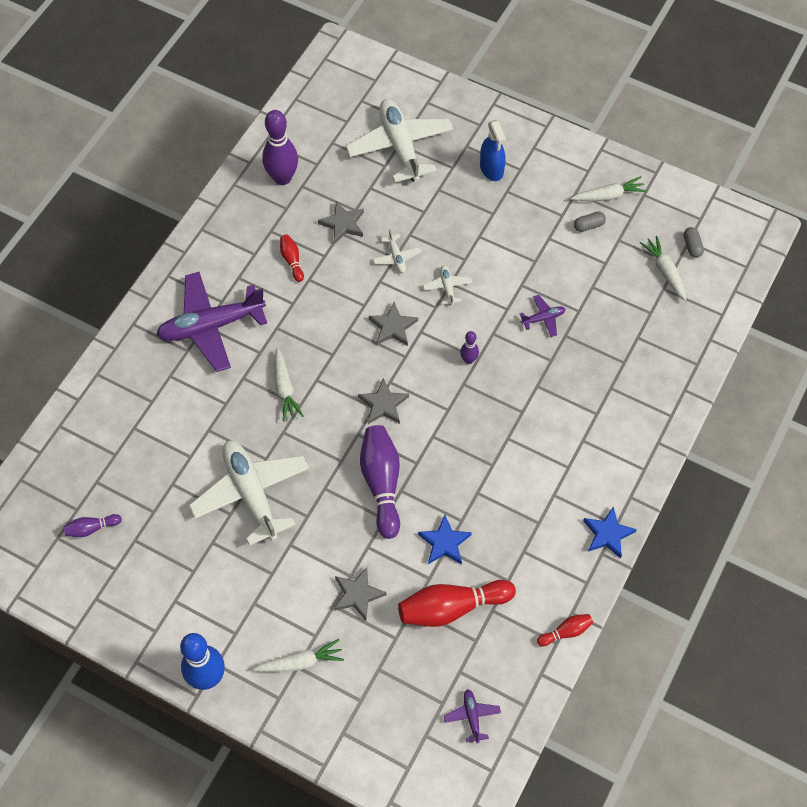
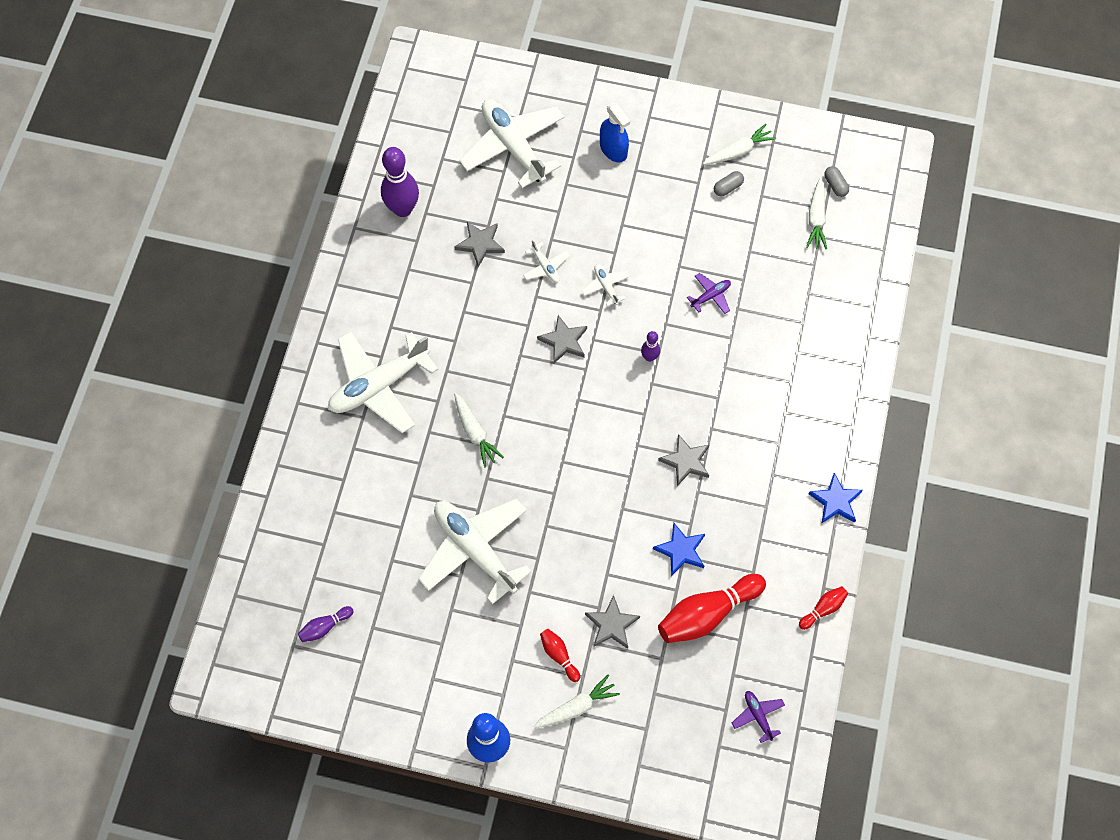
camera: 15 degrees left, 5 degrees up
purple plane [156,272,267,372] -> white plane [328,331,438,433]
red bowling pin [280,234,304,282] -> red bowling pin moved to [540,629,580,682]
grey star [358,378,409,424] -> grey star moved to [658,434,709,486]
purple bowling pin [360,425,400,539] -> none
white carrot [640,236,686,301] -> white carrot turned 135 degrees counterclockwise [806,178,827,249]

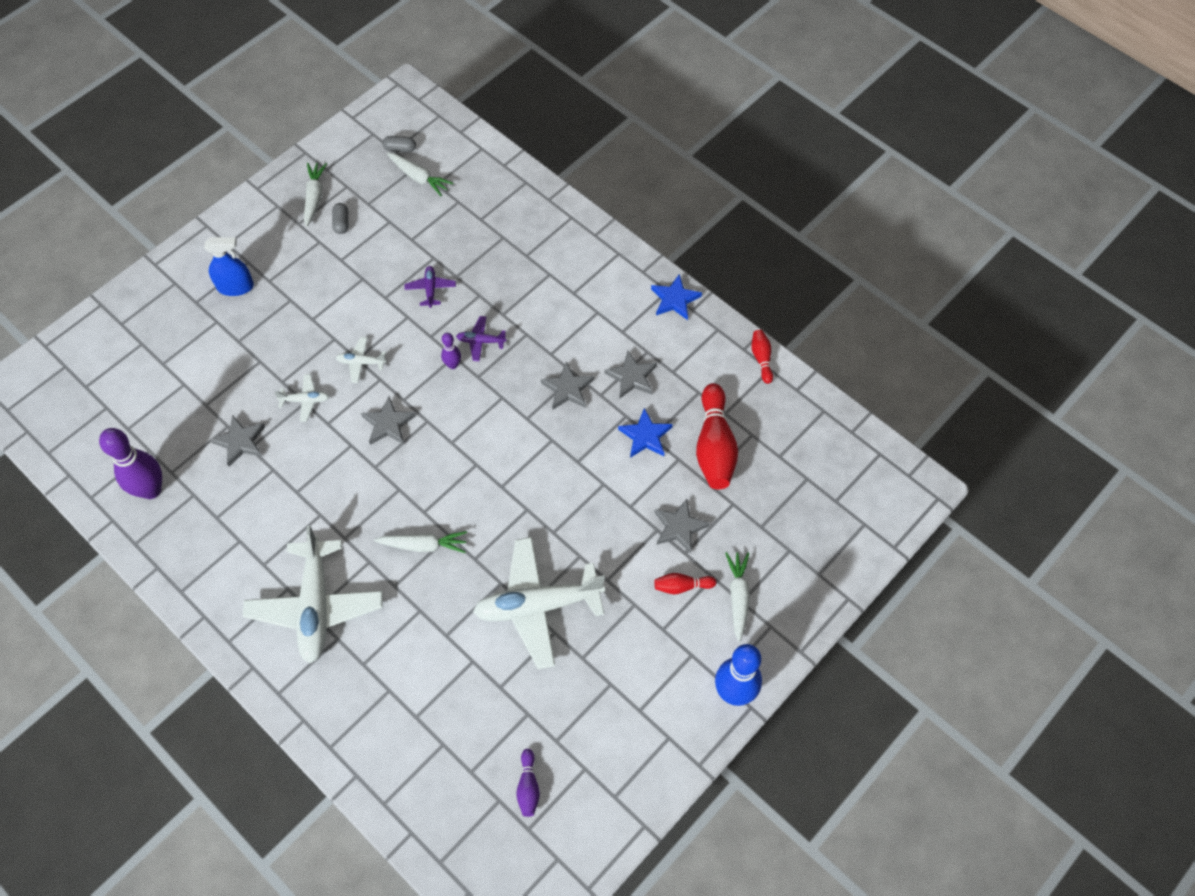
camera: 60 degrees left, 5 degrees down
white plane [459,99,564,188] -> none
purple plane [732,691,785,743] -> purple plane moved to [456,316,507,361]
none -> grey star [604,350,657,399]

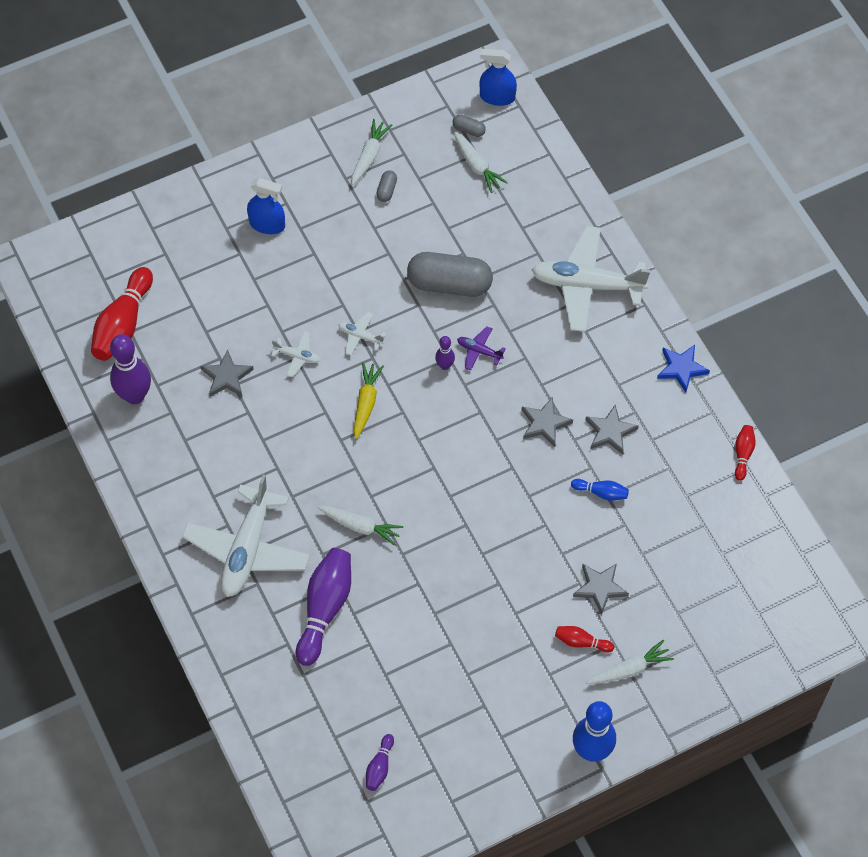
camera: 20 degrees right, 0 degrees up
grey star [361,397,416,445] -> yellow carrot [354,362,384,439]
purple plane [404,266,456,308] -> grey capsule [407,252,493,297]
white plane [473,537,605,669] -> white plane moved to [532,226,651,332]
blue star [618,408,673,458] -> blue bowling pin [571,479,629,501]
red bowling pin [696,383,738,489] -> red bowling pin moved to [91,267,153,361]
white carrot [725,552,750,642] -> white carrot turned 45 degrees clockwise [586,640,674,684]
none -> purple bowling pin [296,548,351,666]
none -> blue spray bottle [480,49,517,106]

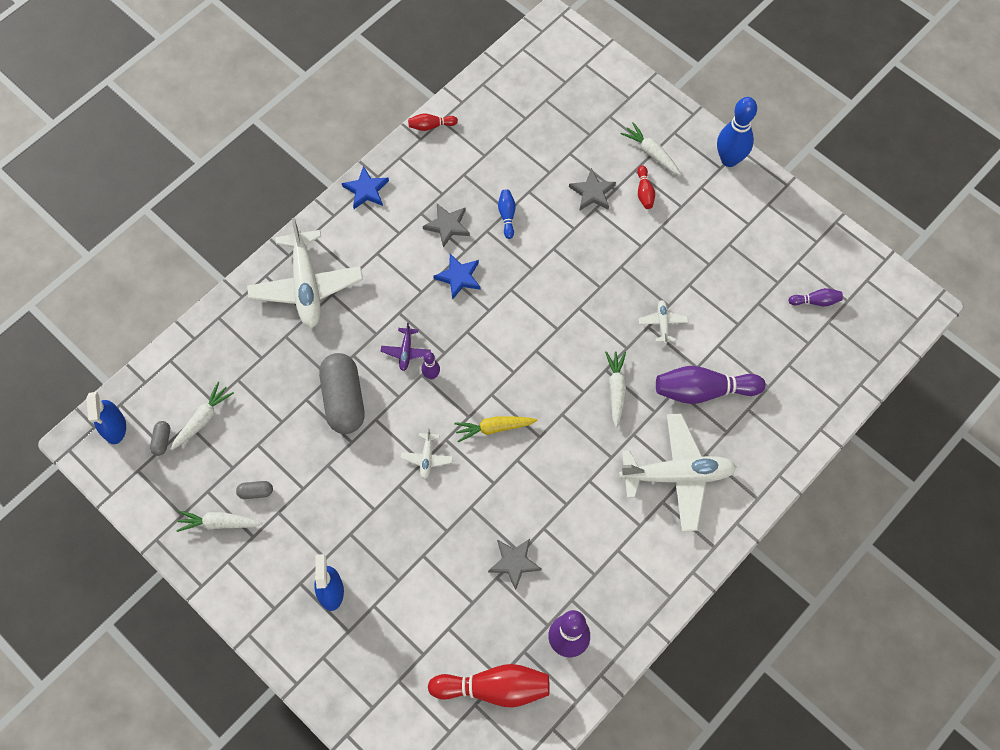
camera: 110 degrees left, 5 degrees up
white plane [271,331,320,377] -> white plane moved to [639,300,688,344]
grey star [522,397,573,447] -> blue star [433,254,481,300]

